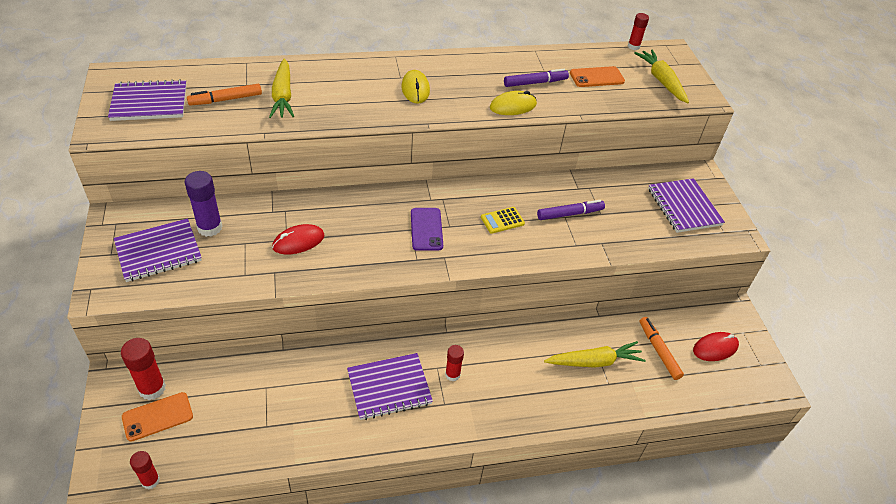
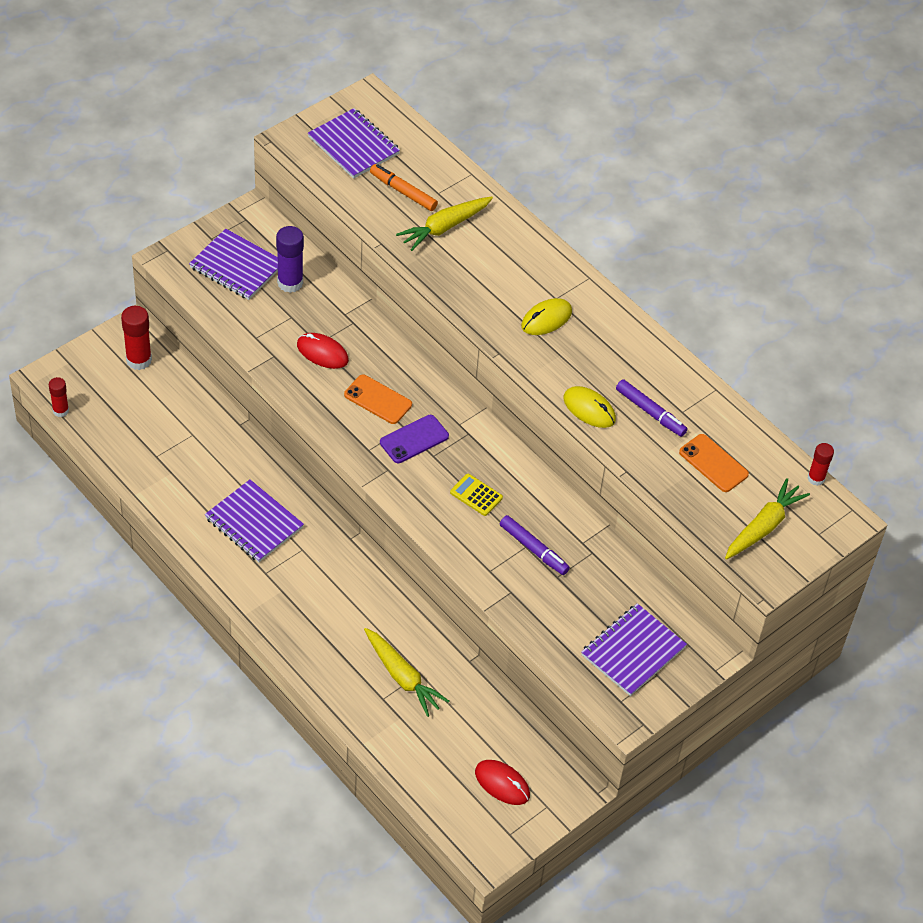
camera: 60 degrees right, 5 degrees up
orange phone [122,392,193,442] -> orange phone moved to [344,375,412,424]
red glue stick [445,345,464,381] -> none
orange marker [639,317,684,380] -> none

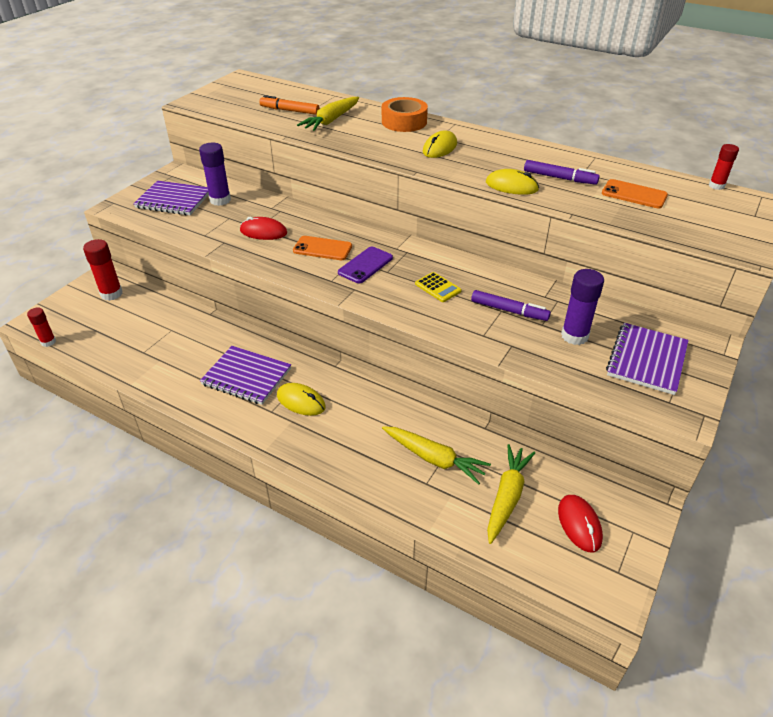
camera: 15 degrees left, 10 degrees down
purple notebook [308,108,400,179] -> none
yellow calculator [450,474,503,516] -> yellow calculator turned 150 degrees counterclockwise [415,272,462,302]
red mouse [475,760,530,805] -> red mouse turned 60 degrees clockwise [558,495,603,552]
yellow carrot [725,478,810,559] -> yellow carrot moved to [487,444,535,544]
none -> yellow mouse [277,383,326,416]
none -> orange tape [382,97,428,132]
none -> purple glue stick [561,269,604,345]

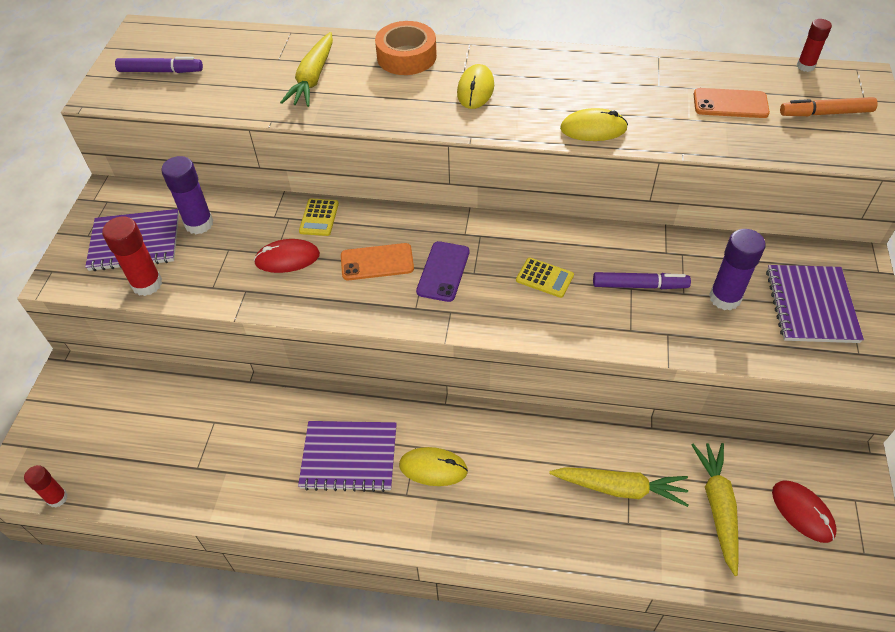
camera: 20 degrees left, 10 degrees up
red glue stick [83,239,123,301] -> red glue stick moved to [102,216,162,296]
orange marker [259,95,320,115] -> orange marker moved to [780,97,878,116]
purple marker [524,160,600,185] -> purple marker moved to [115,57,203,73]
none -> yellow calculator [299,198,339,236]

